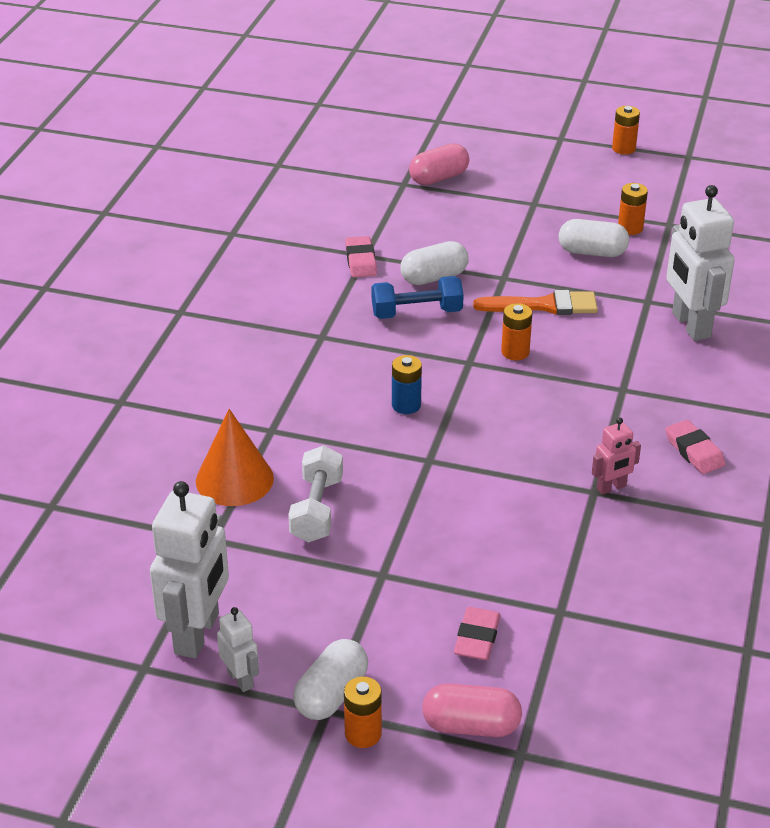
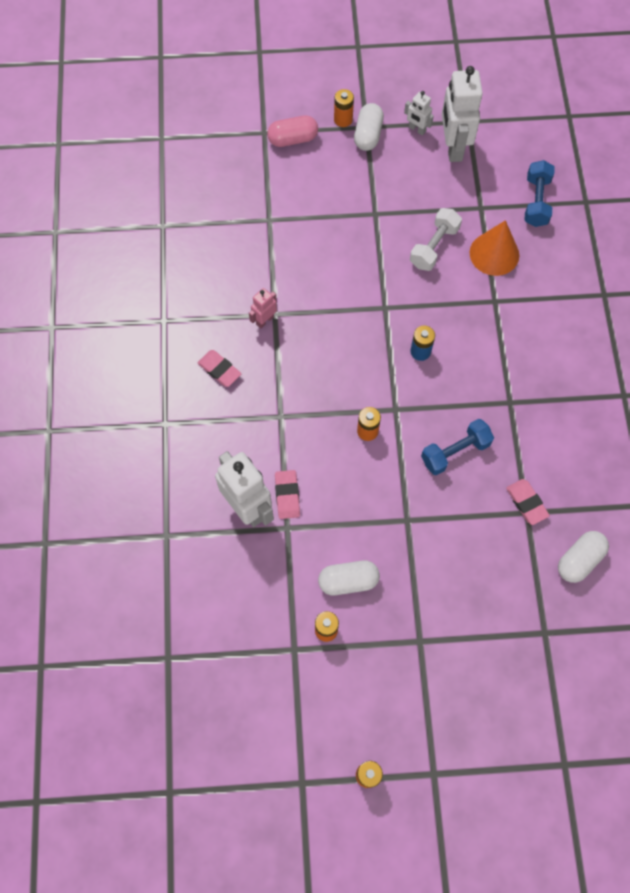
camera: 160 degrees right, 30 degrees up
white dumbbell [288,445,343,542] -> white dumbbell turned 45 degrees clockwise [410,208,462,271]
white capsule [400,241,469,285] -> white capsule moved to [558,531,609,583]
pink capsule [409,143,469,185] -> none
pink eraser [454,607,501,660] -> pink eraser moved to [275,470,300,519]
orange brush [473,290,598,315] -> none
none -> blue dumbbell [524,160,555,227]

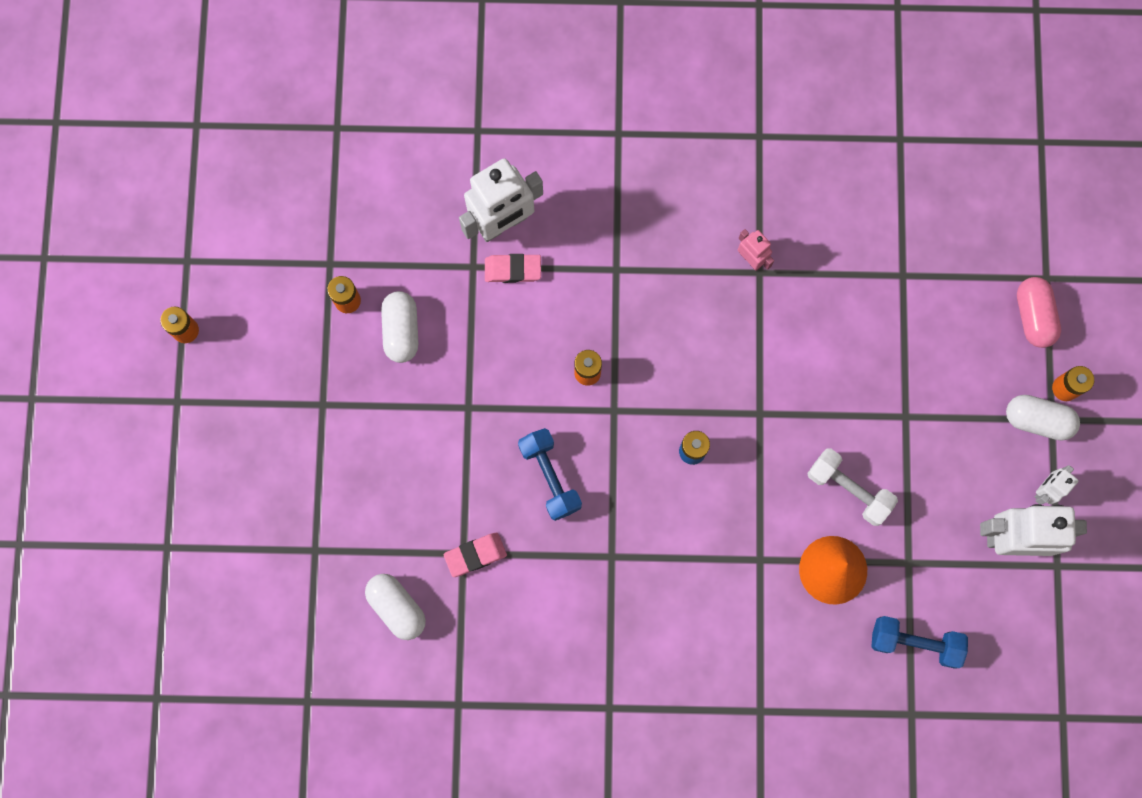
camera: 95 degrees right, 10 degrees up
pink eraser [197,350,242,387] -> none

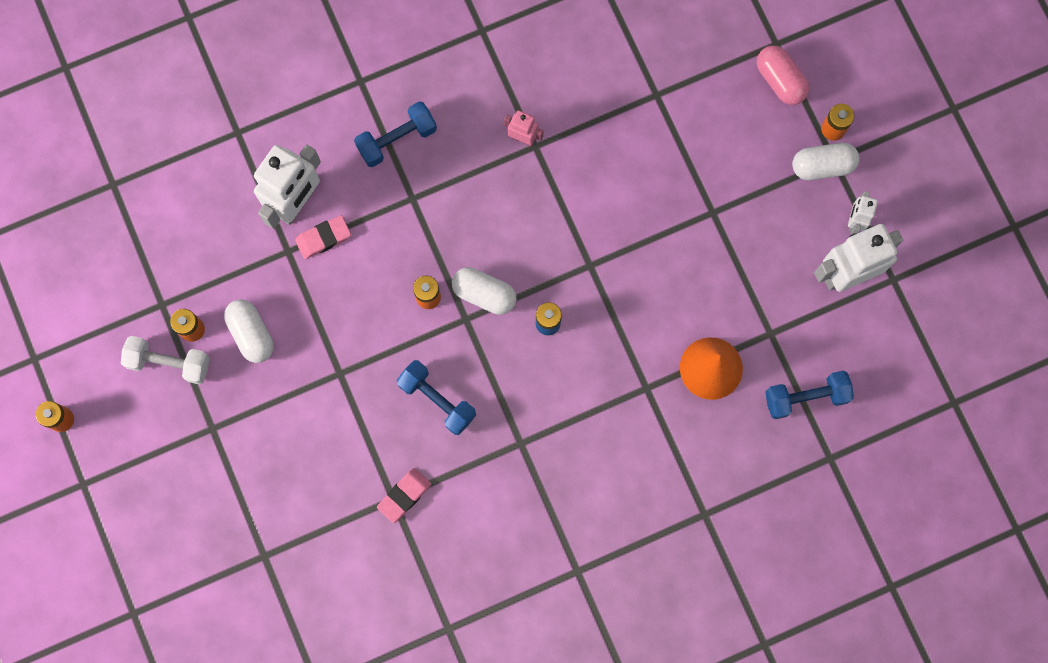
camera: 25 degrees left, 0 degrees up
white capsule [365,574,426,640] -> white capsule moved to [452,267,516,315]
white dumbbell [807,448,898,526] -> white dumbbell moved to [121,336,209,384]
none -> blue dumbbell [354,101,437,167]

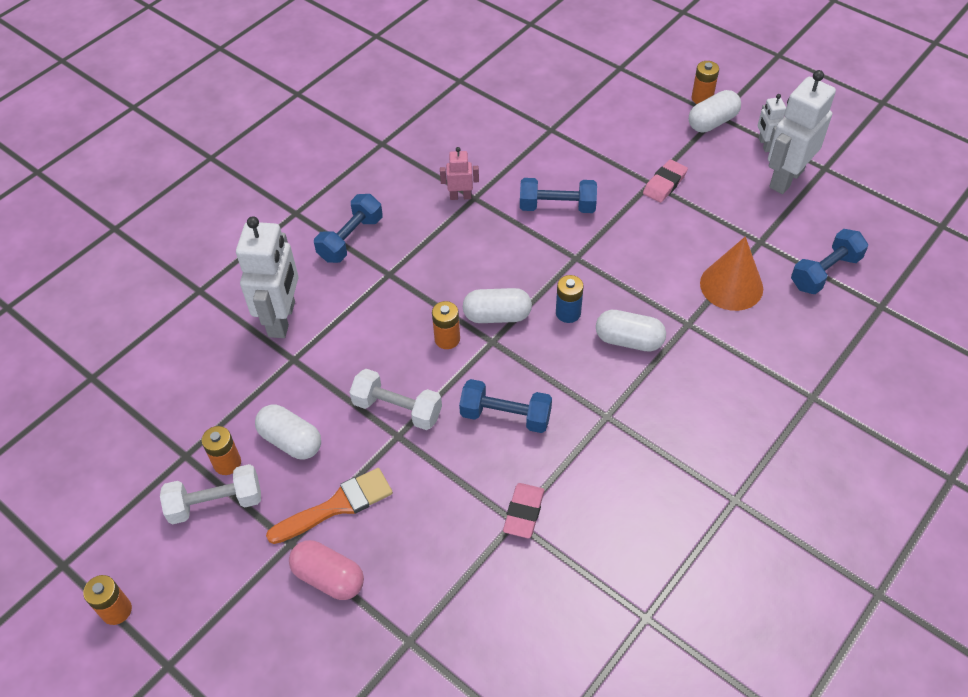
camera: 25 degrees left, 25 degrees down
pink eraser [295,215,351,259] -> pink eraser moved to [643,159,688,203]
pink capsule [757,45,809,105] -> pink capsule moved to [289,540,364,600]
none -> orange brush [266,468,393,544]
none -> white dumbbell [350,369,442,430]
none -> blue dumbbell [520,178,597,213]
none -> white capsule [596,310,666,352]

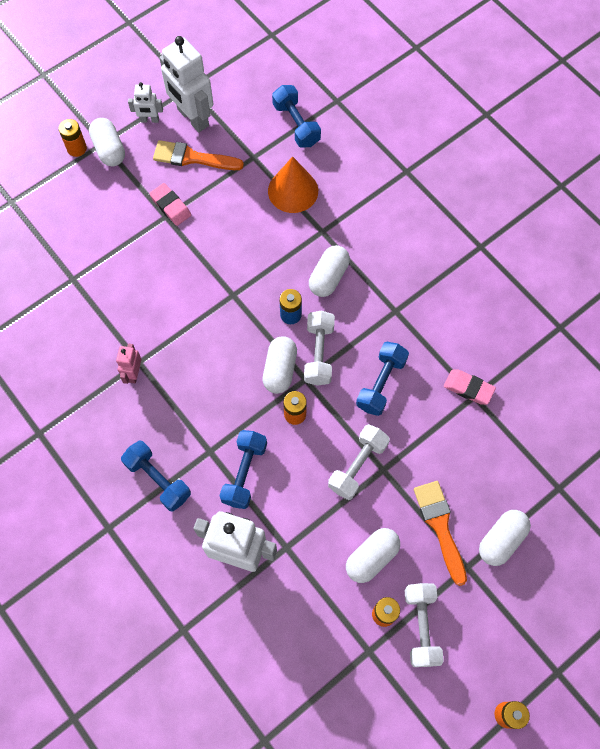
camera: 80 degrees left, 15 degrees up
pink capsule [289,540,364,600] -> white capsule [479,510,531,566]
blue dumbbell [520,178,597,213] -> blue dumbbell moved to [219,430,267,509]
none -> orange brush [153,140,244,170]
none -> white dumbbell [304,311,335,386]

